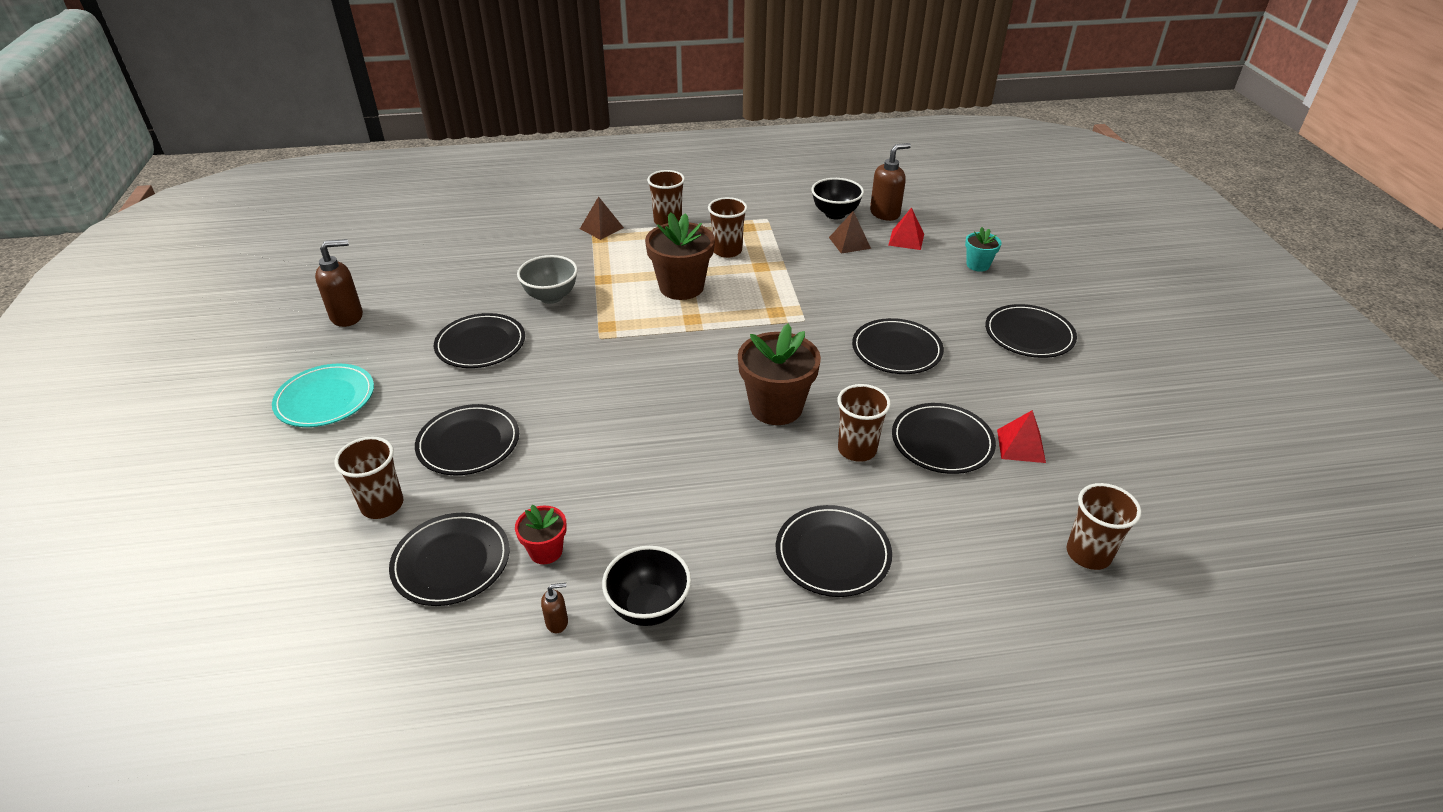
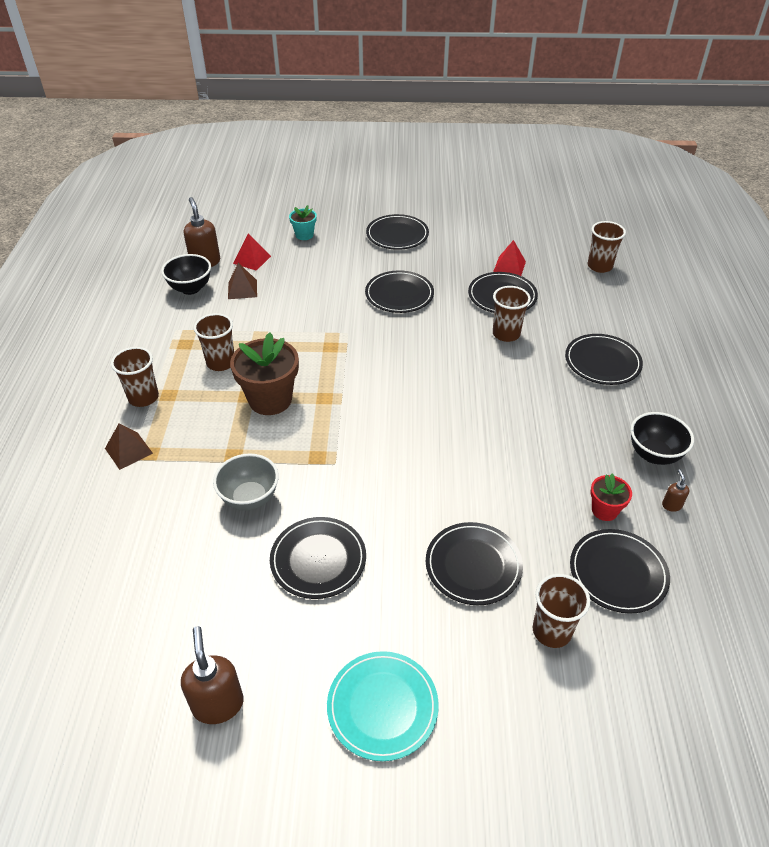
camera: 80 degrees left, 5 degrees up
brown flower pot [738,323,821,425] -> none

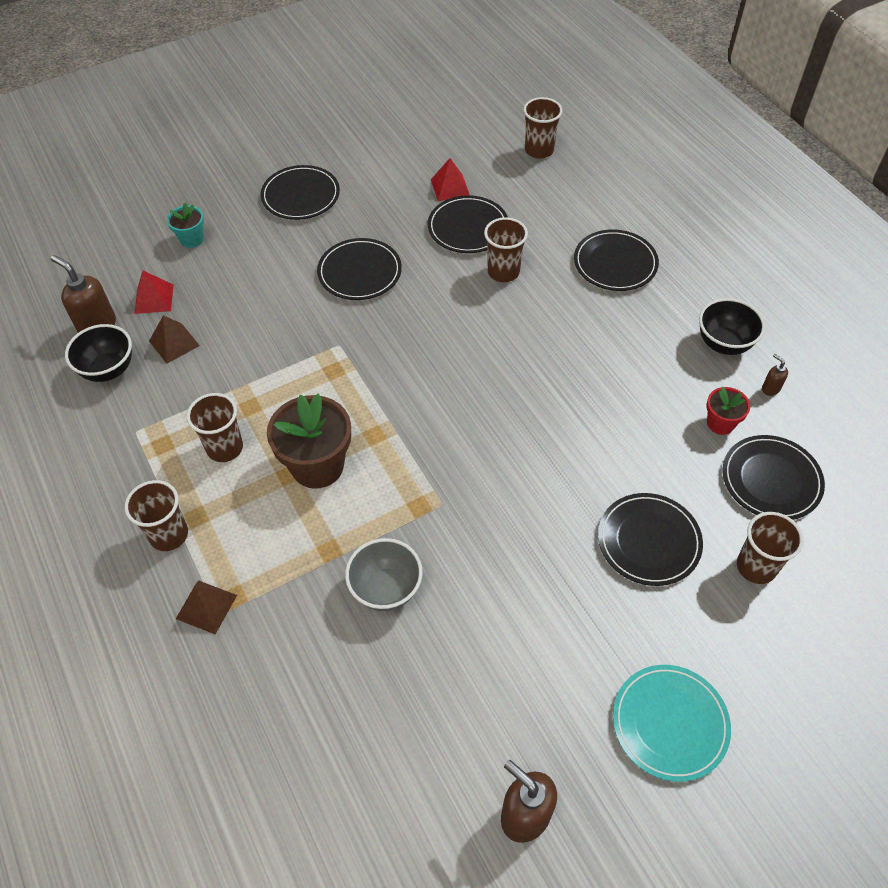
camera: 30 degrees left, 10 degrees up
black plate [270,517,366,599] -> none

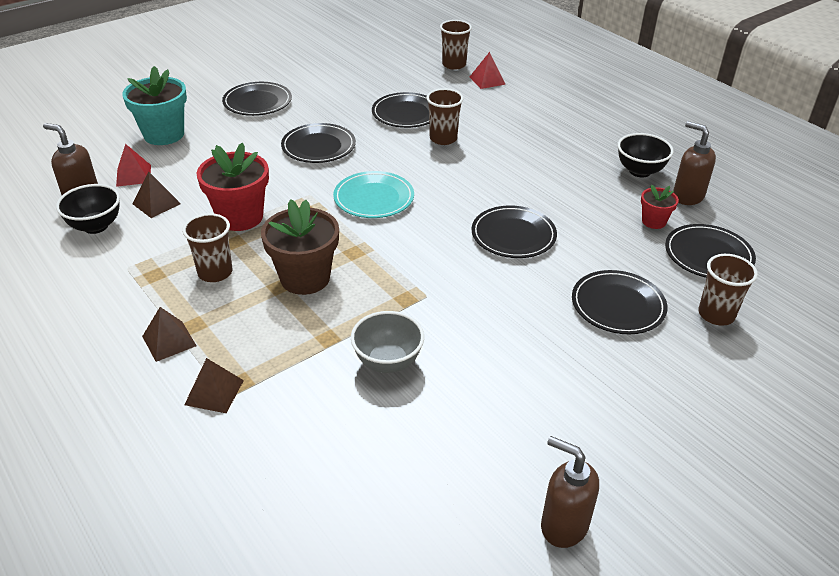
camera: 10 degrees left, 15 degrees down
brown cup [125,480,188,551] -> brown pyramid [142,307,197,362]
turquoise flower pot [167,202,204,248] -> turquoise flower pot [122,66,187,145], size x1.89
red pyramid [431,158,470,201] -> red pyramid moved to [470,52,506,89]
black plate [574,229,659,291] -> black plate moved to [472,206,557,258]
turquoise plate [613,665,731,782] -> turquoise plate moved to [333,171,414,218]
brown soap dispenser [762,354,788,396] -> brown soap dispenser [673,121,716,205], size x2.05
none -> red flower pot [196,143,269,231]

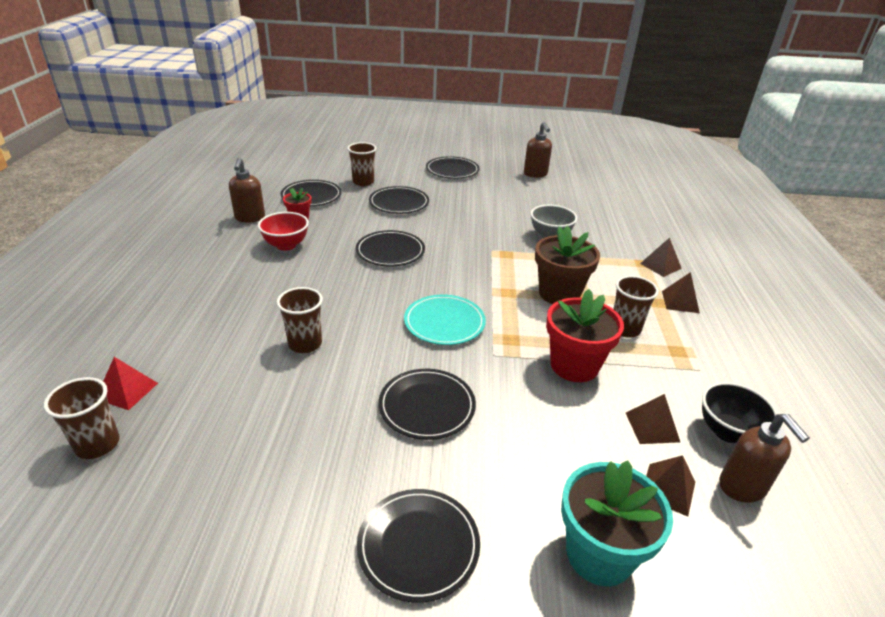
camera: 140 degrees left, 5 degrees down
red pyramid [116,144,151,187] -> brown pyramid [646,455,695,516]
black plate [372,92,429,128] -> black plate moved to [426,156,480,179]
black bowl [618,133,674,177] -> none
none -> red bowl [258,212,309,251]

